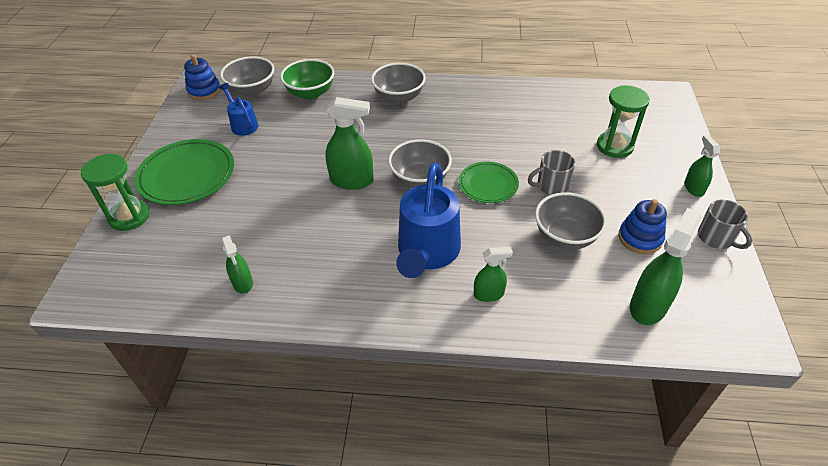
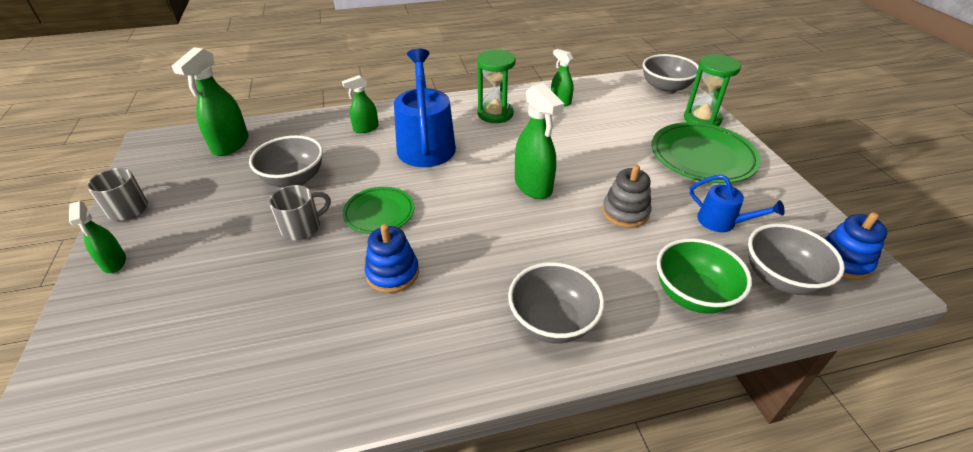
camera: 160 degrees right, 5 degrees down
green spray bottle [325,97,373,190] -> green spray bottle turned 105 degrees counterclockwise [515,83,564,199]
grey bowl [388,139,452,188] -> grey bowl moved to [643,54,699,94]
green hourglass [597,86,650,158] -> green hourglass moved to [477,50,516,123]
blue stacking toy [619,199,667,254] -> blue stacking toy moved to [365,224,419,293]
none -> grey stacking toy [602,165,651,228]

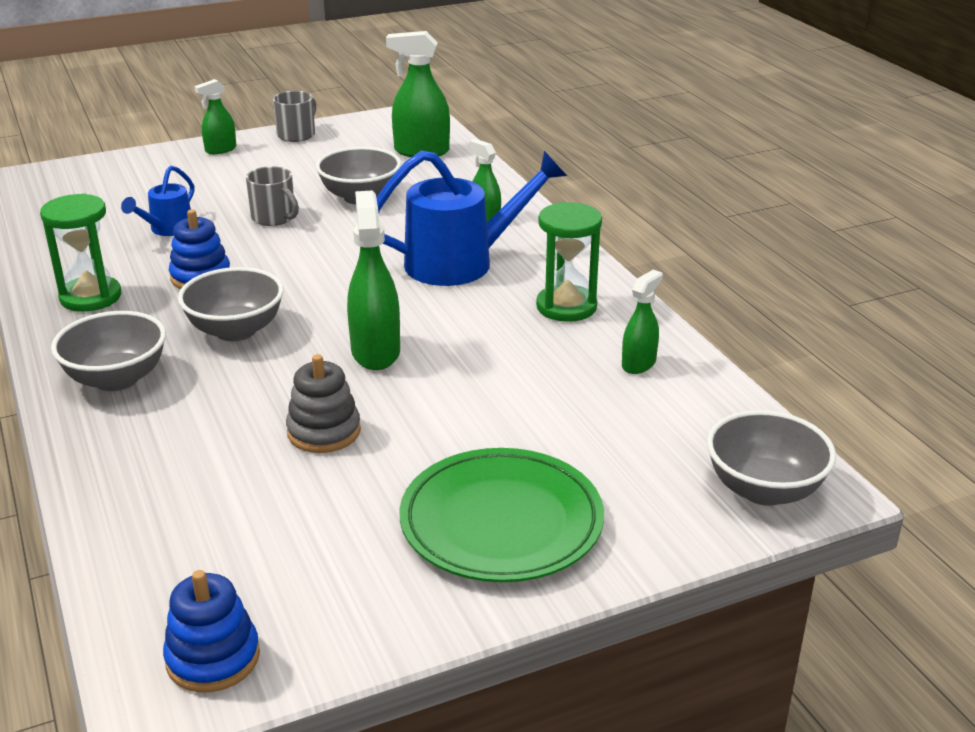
camera: 80 degrees right, 10 degrees down
green plate [342,187,414,234] -> none
green spray bottle [515,83,564,199] -> green spray bottle turned 120 degrees clockwise [347,191,400,370]
green bowl [657,238,752,314] -> none
green hourglass [684,54,741,126] -> green hourglass moved to [40,194,121,312]
blue watering can [689,175,785,232] -> blue watering can moved to [121,165,194,236]
grey bowl [748,224,845,295] -> grey bowl moved to [178,267,284,341]

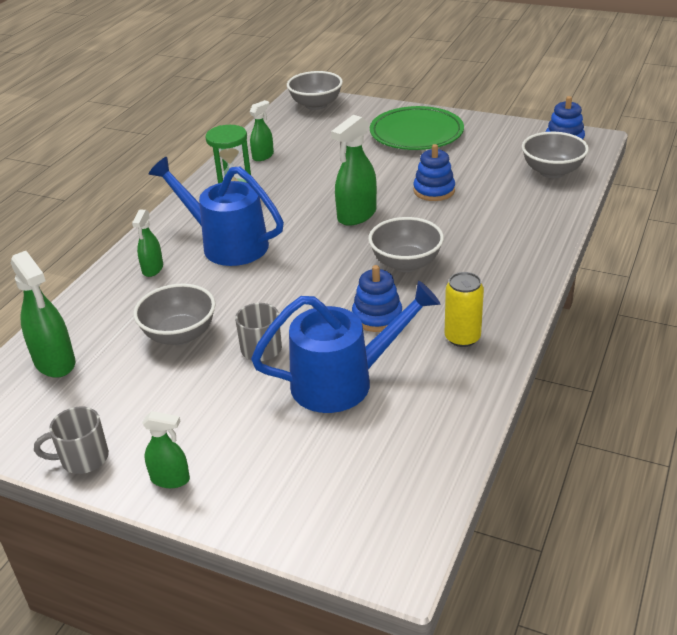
camera: 130 degrees left, 5 degrees up
green hourglass [40,194,121,312] -> yellow can [445,272,484,347]
grey bowl [51,311,166,391] -> grey bowl moved to [522,132,589,178]
blue watering can [121,165,194,236] -> blue watering can [251,281,440,413], size x1.92
grey stacking toy [286,354,361,453] -> blue stacking toy [413,144,455,201]
green spray bottle [622,270,663,374] -> green spray bottle turned 135 degrees clockwise [249,100,274,161]

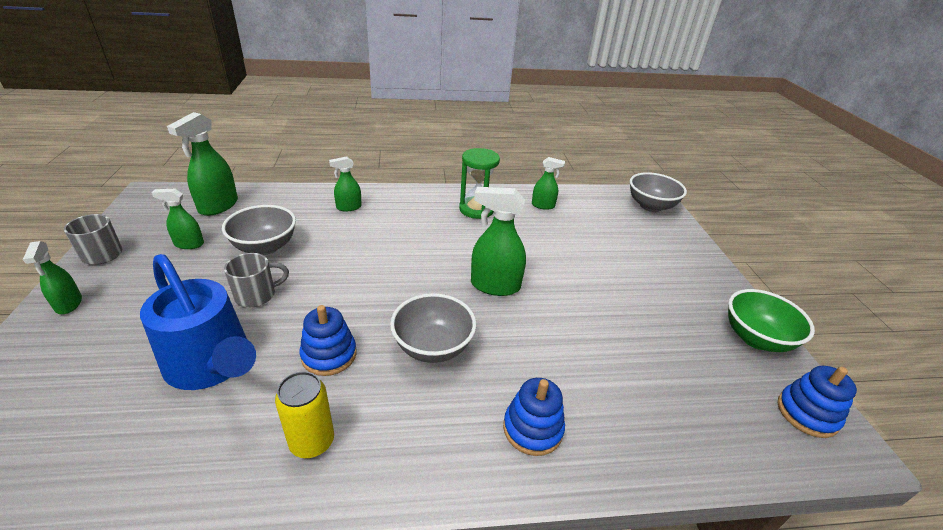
camera: 55 degrees right, 0 degrees up
blue watering can [149,157,284,266] -> none
green plate [370,106,464,150] -> none
blue stacking toy [413,144,455,201] -> blue stacking toy moved to [503,378,565,456]
grey bowl [522,132,589,178] -> none
none -> green spray bottle [152,189,204,249]
none -> green bowl [728,289,815,352]

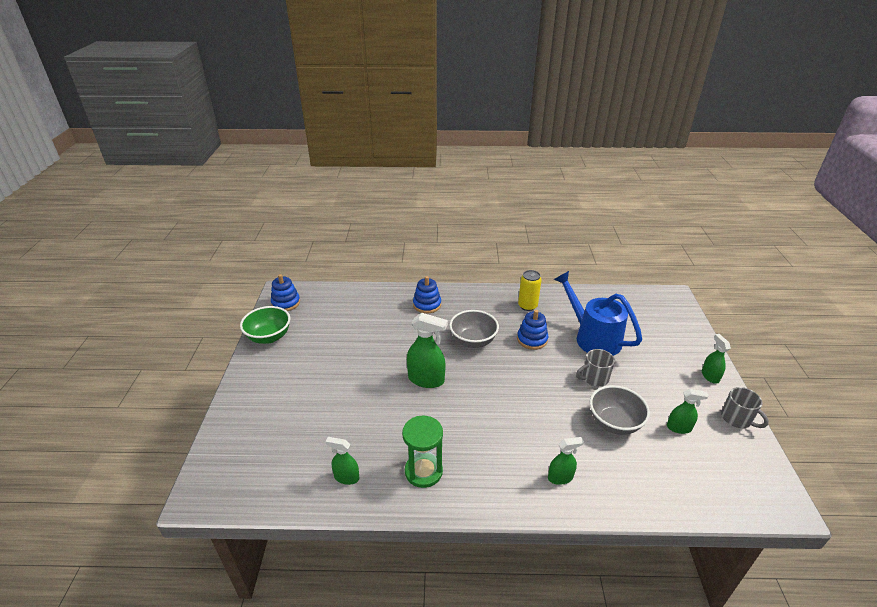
camera: 170 degrees left, 0 degrees up
green spray bottle [167,112,238,216] -> none
grey bowl [630,172,687,212] -> none

